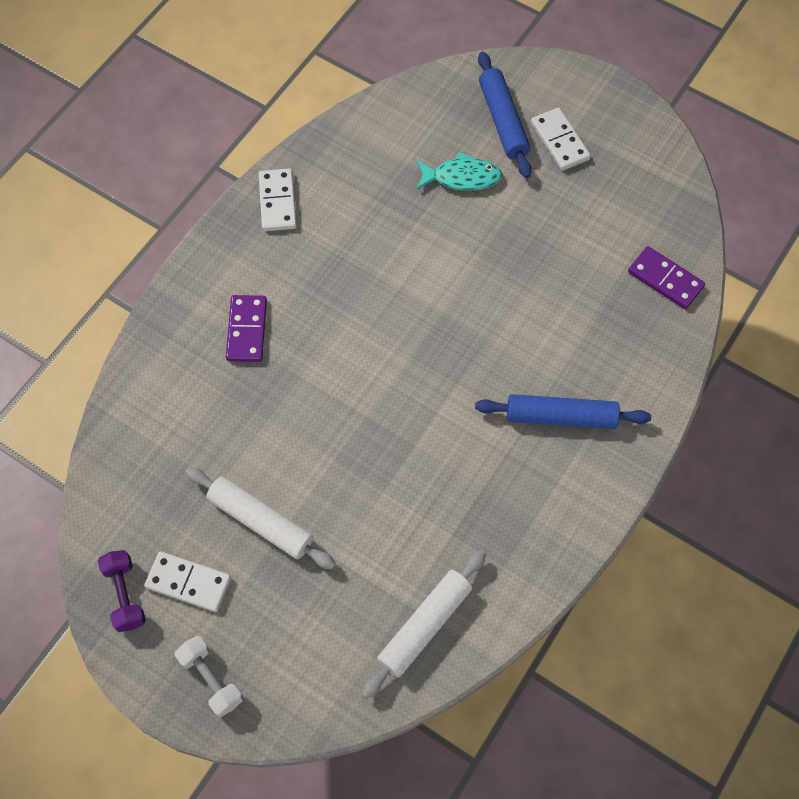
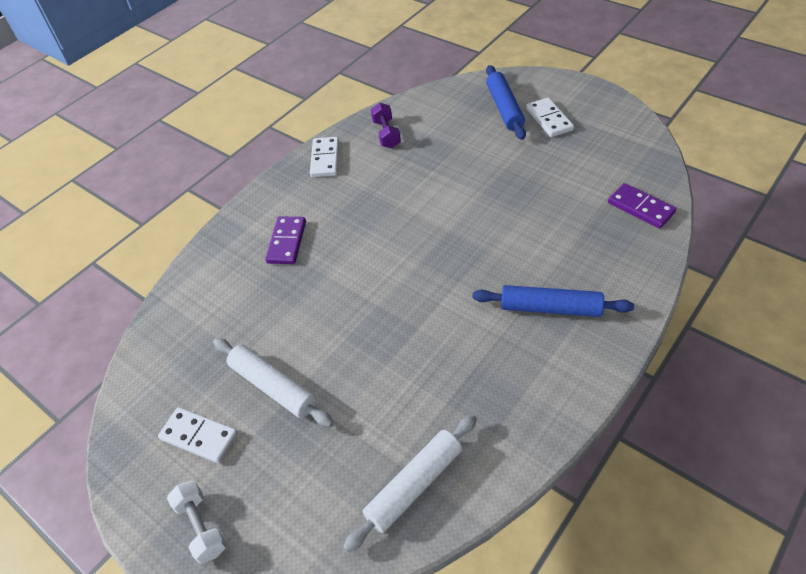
camera: 10 degrees right, 15 degrees down
purple dumbbell [98,550,146,632] -> purple dumbbell moved to [371,103,401,148]
turquoise fish [417,152,502,191] -> none

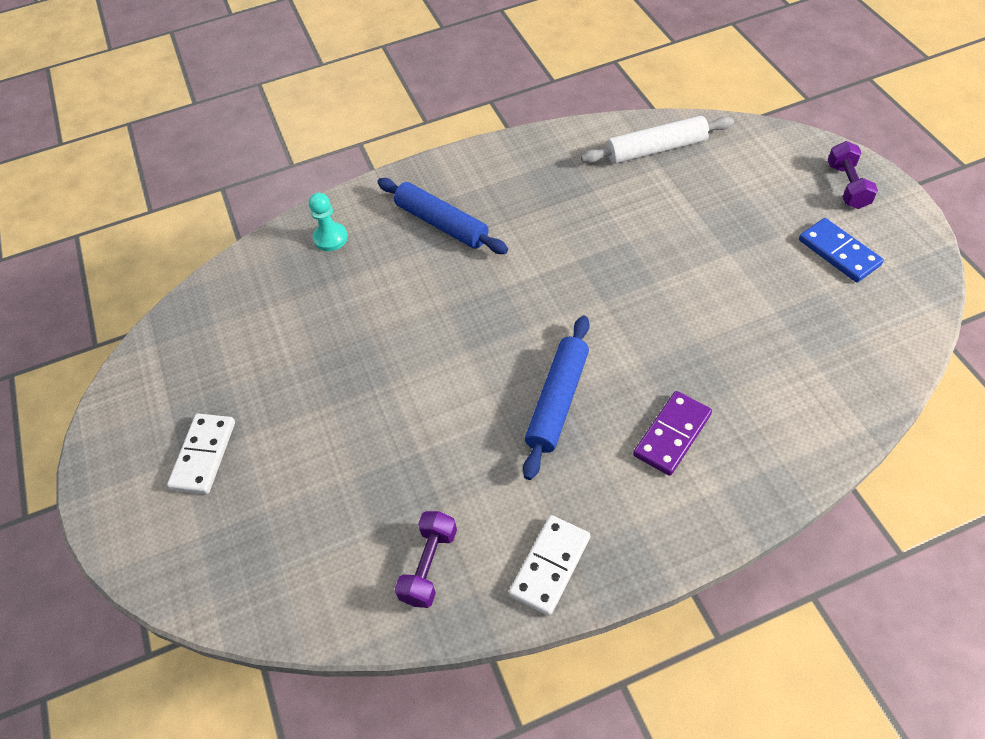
camera: 150 degrees left, 5 degrees up
white domino [158,407,238,464] -> blue domino [799,218,884,283]
white dumbbell [167,481,227,564] -> purple dumbbell [828,141,878,209]
white rolling pin [213,338,334,427] -> none
blue rolling pin [486,65,526,140] -> blue rolling pin moved to [523,315,590,480]
purple domino [608,183,676,229] -> none
none -> turquoise pawn [309,193,348,251]

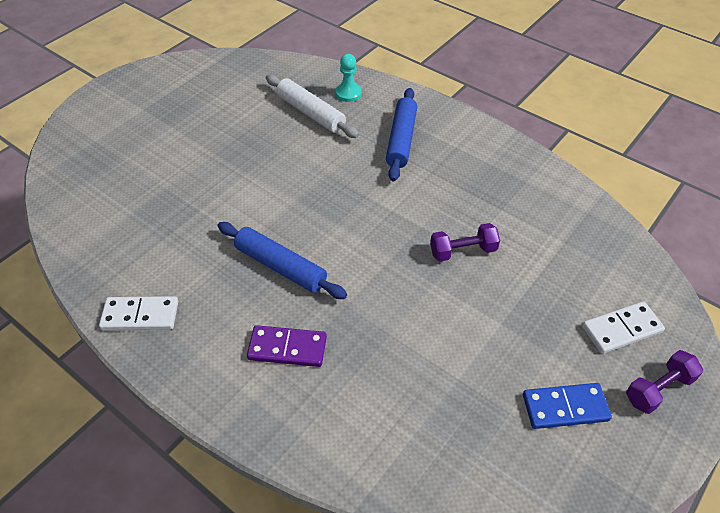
camera: 55 degrees right, 5 degrees down
white domino [167,413,235,494] -> white domino moved to [582,301,665,354]
purple dumbbell [395,511,457,608] -> purple dumbbell moved to [430,223,500,261]
blue rolling pin [523,315,590,480] -> blue rolling pin turned 45 degrees clockwise [217,222,347,299]
white rolling pin [581,116,734,164] -> white rolling pin moved to [266,75,359,138]
blue domino [799,218,884,283] -> blue domino turned 60 degrees clockwise [523,383,612,429]

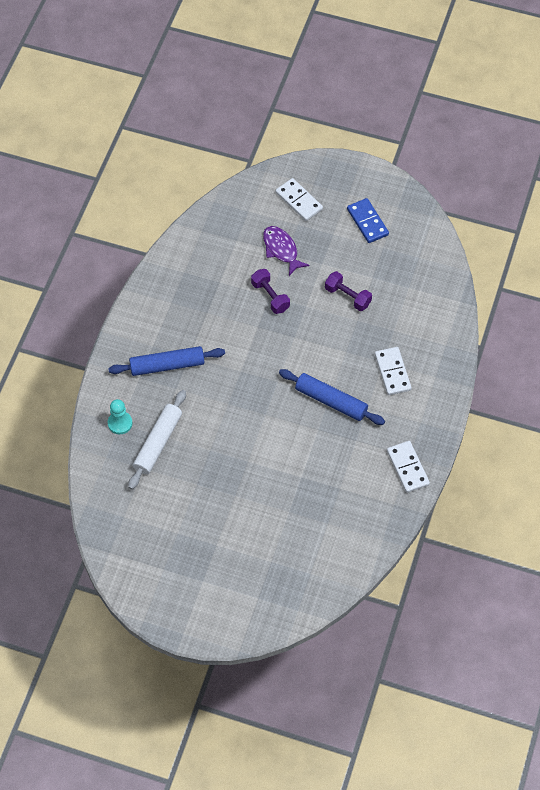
camera: 110 degrees left, 10 degrees up
blue rolling pin [217,222,347,299] -> blue rolling pin turned 75 degrees counterclockwise [279,369,385,425]
purple domino [247,325,327,367] -> white domino [375,347,412,395]
purple dumbbell [626,350,703,414] -> purple dumbbell moved to [325,271,372,311]
none -> purple fish [263,226,310,276]

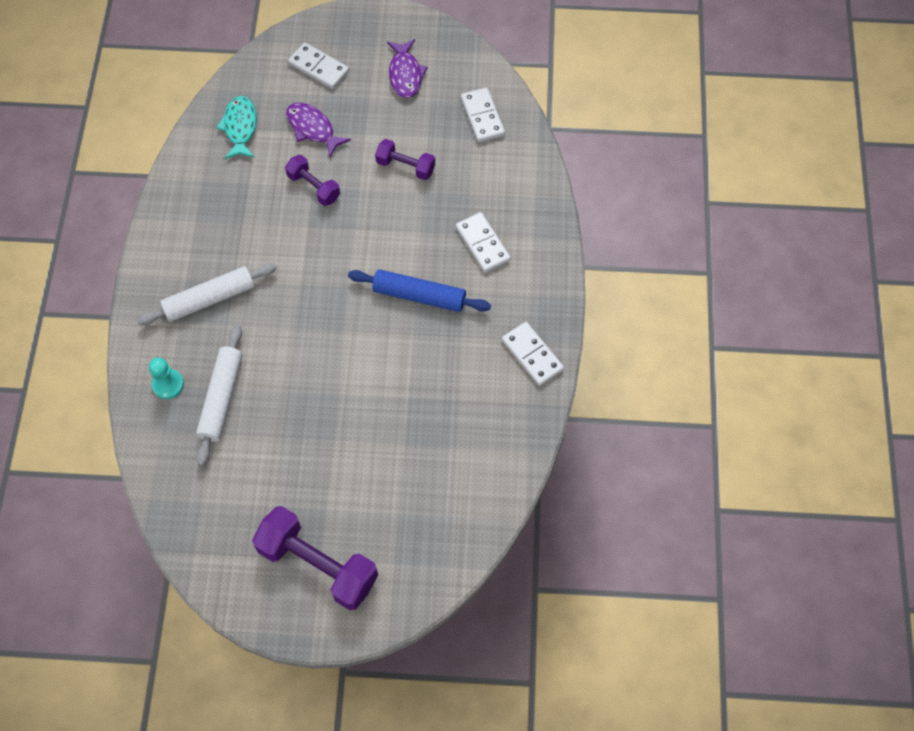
camera: 15 degrees left, 5 degrees up
blue rolling pin [108,346,225,376] -> white rolling pin [137,263,277,325]
blue domino [347,198,389,243] -> purple fish [387,39,428,98]
none -> turquoise fish [216,96,257,159]
none -> purple dumbbell [252,506,378,610]
none -> white domino [461,87,505,142]

